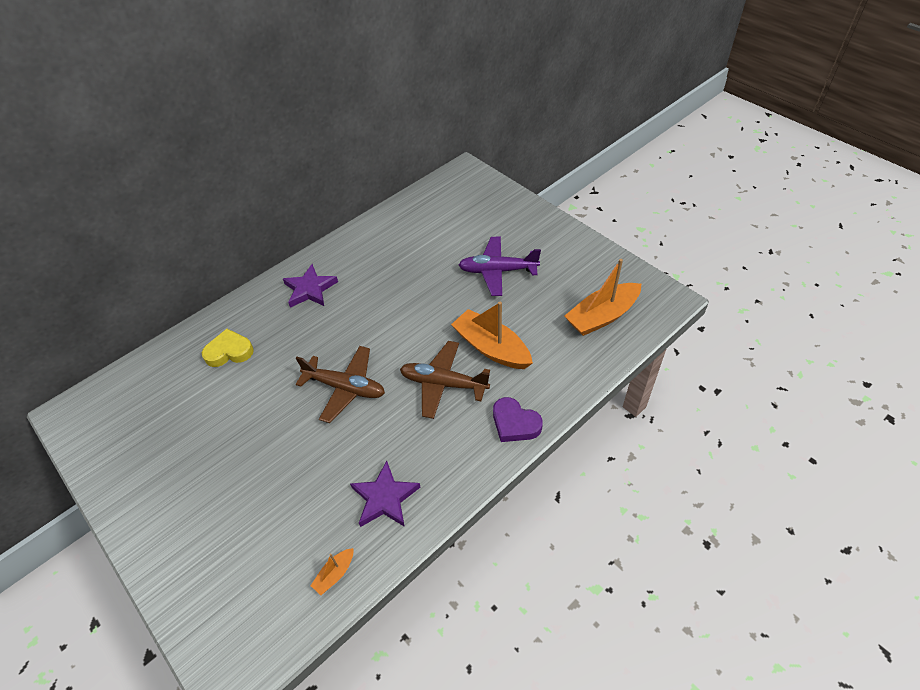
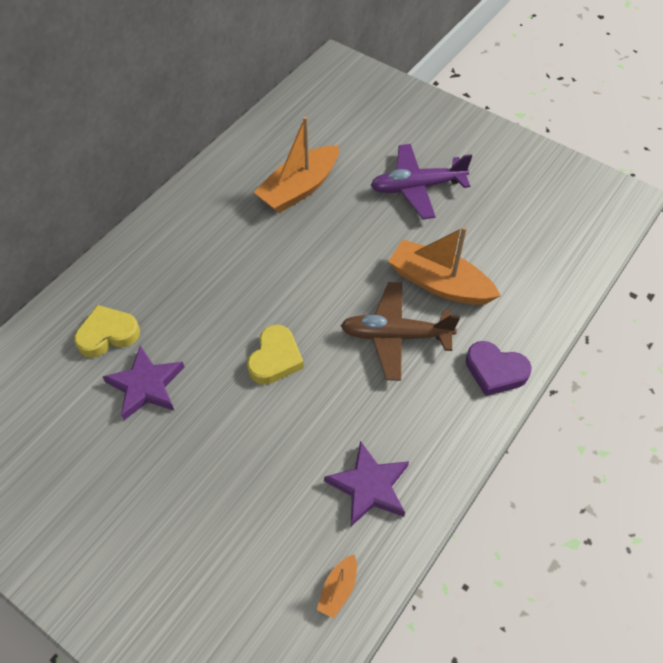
camera: 15 degrees left, 5 degrees up
purple star [283,264,338,308] -> purple star moved to [103,345,185,420]
brown plane [295,346,385,423] -> yellow heart [247,324,304,385]
orange boat [565,259,641,336] -> orange boat moved to [254,116,339,213]

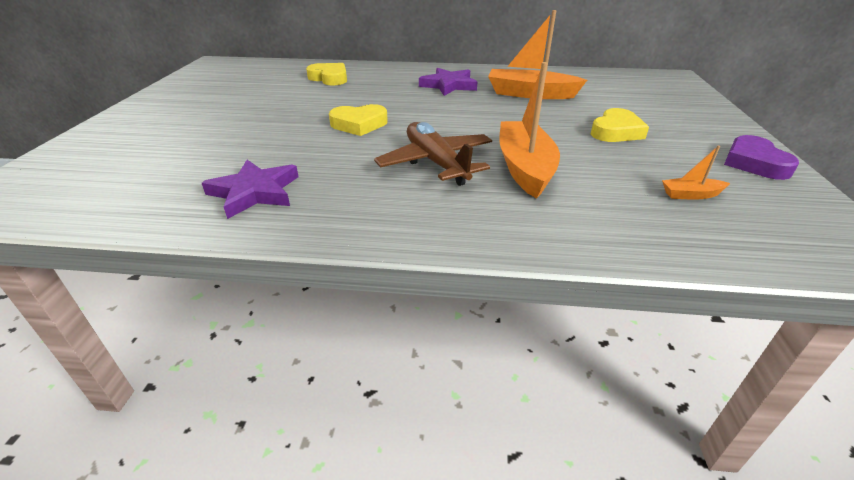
camera: 60 degrees right, 20 degrees down
purple star [103,345,185,420] -> purple star moved to [419,68,477,96]
orange boat [317,554,357,619] -> orange boat moved to [662,146,730,200]
purple plane [370,144,472,219] -> yellow heart [591,108,649,142]
purple heart [466,341,532,396] -> purple heart moved to [724,135,799,180]

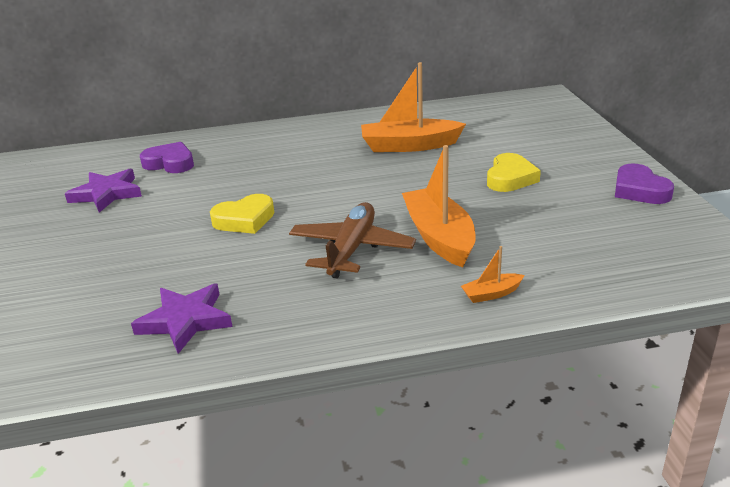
camera: 15 degrees left, 5 degrees down
yellow heart [306,63,347,85] -> purple heart [140,142,194,173]
brown plane [374,122,492,186] -> brown plane turned 60 degrees clockwise [289,202,416,278]
purple star [419,68,477,96] -> purple star moved to [65,169,142,213]
orange boat [662,146,730,200] -> orange boat moved to [461,246,524,303]

